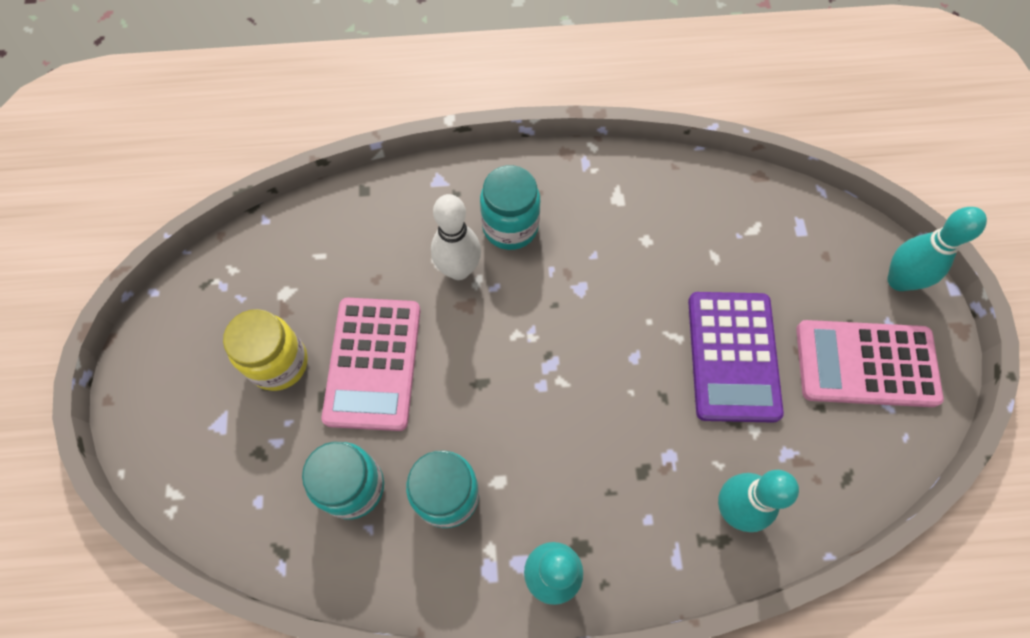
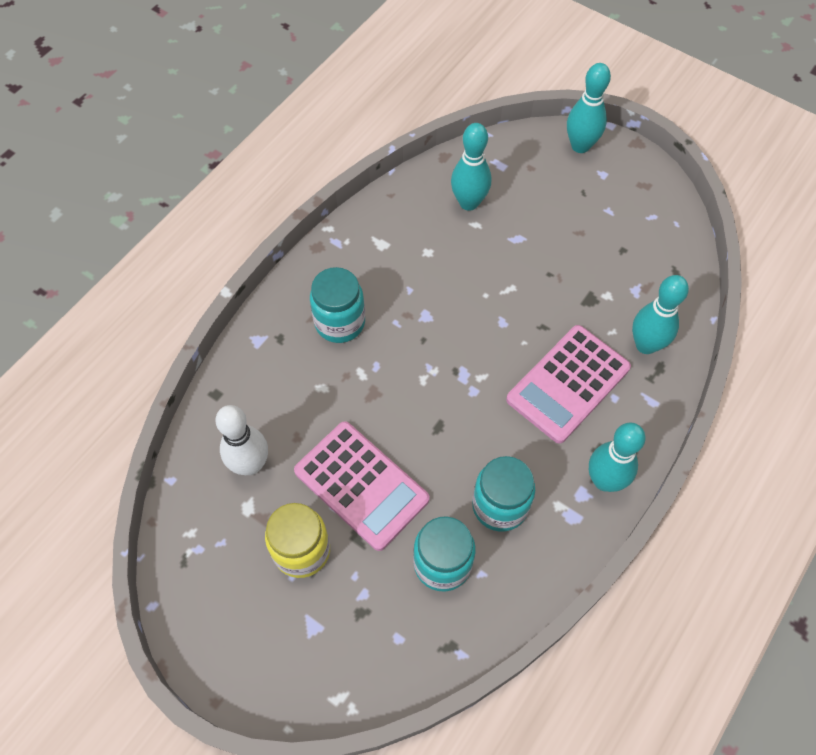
camera: 50 degrees left, 5 degrees down
white bowling pin [431,194,481,280] -> white bowling pin moved to [215,405,268,475]
purple calculator [688,292,784,423] -> none
pink calculator [796,320,944,407] -> pink calculator moved to [506,325,631,444]
none -> turquoise bowling pin [451,123,491,211]

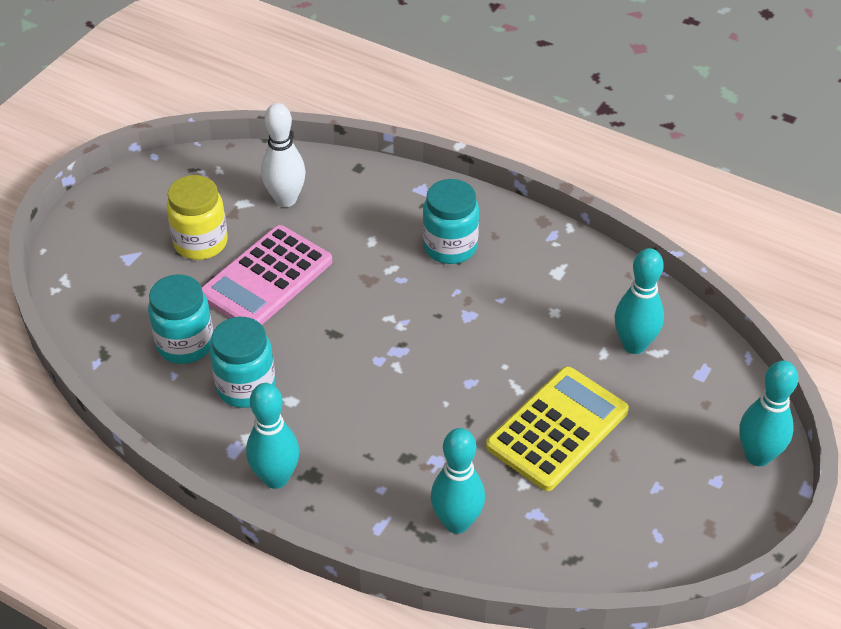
camera: 85 degrees right, 15 degrees down
pink calculator [506,325,631,444] -> none
none -> yellow calculator [486,366,629,491]

